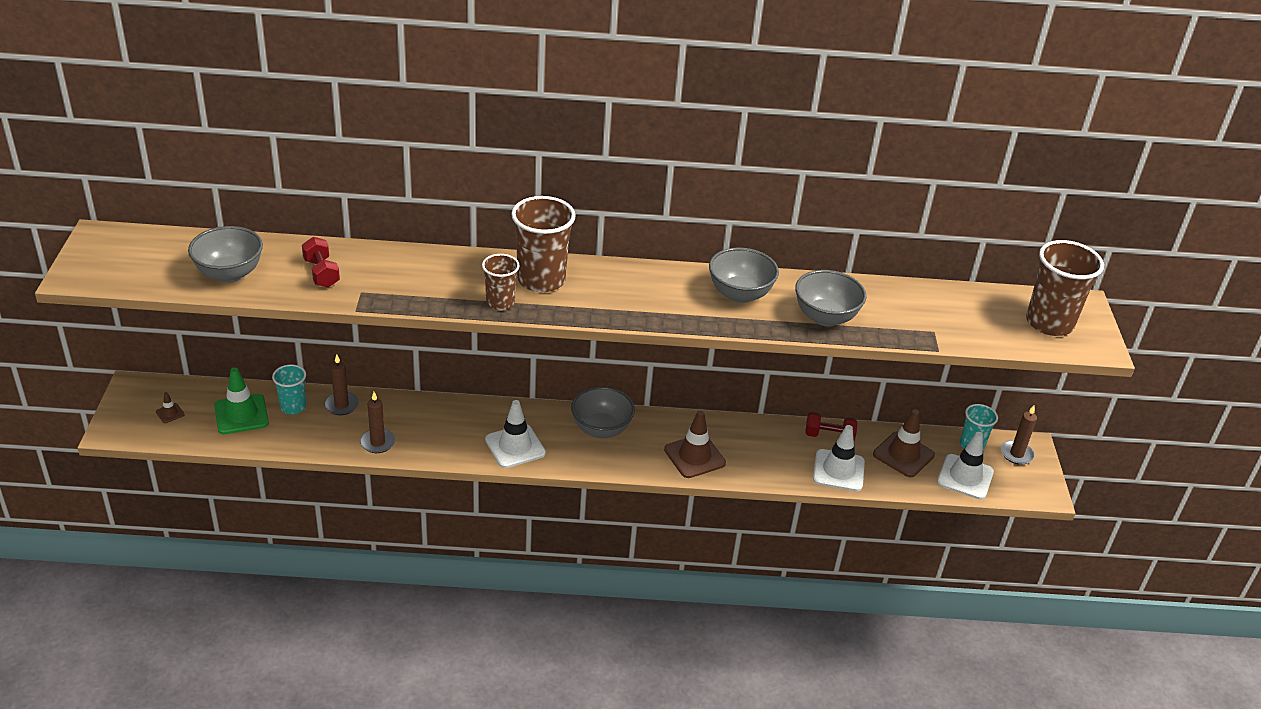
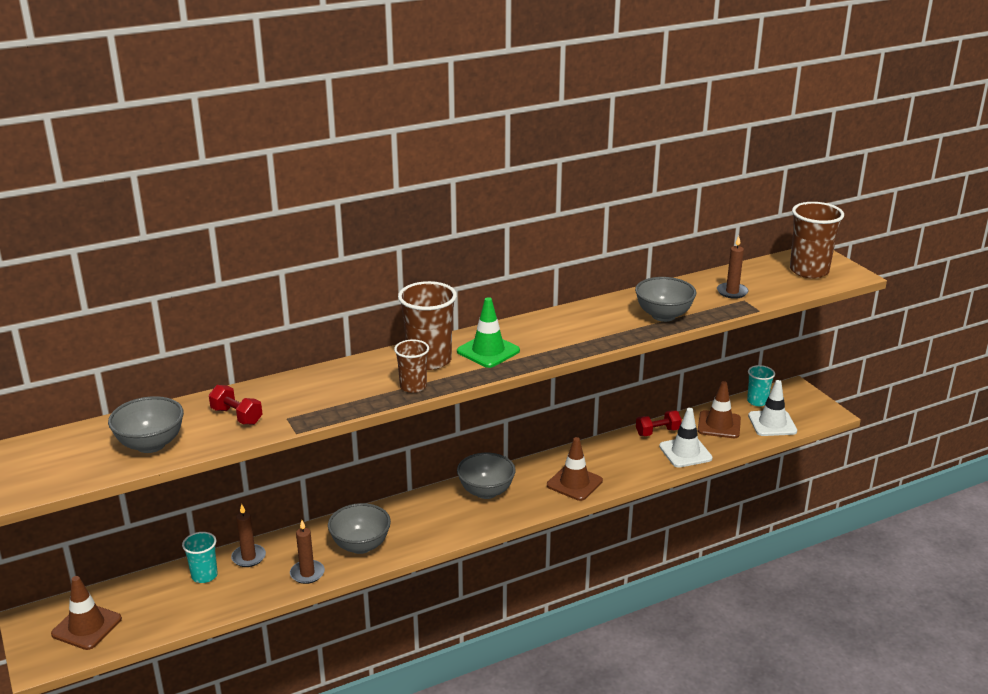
camera: 25 degrees left, 10 degrees down
brown traffic cone [156,392,185,423] -> brown traffic cone [51,576,122,650], size x2.20
green traffic cone [214,367,269,434] -> green traffic cone moved to [457,297,520,368]
white traffic cone [485,400,546,468] -> none
grey bowl [709,248,779,303] -> grey bowl moved to [328,503,391,554]
brown candle [1001,405,1037,465] -> brown candle moved to [717,236,749,299]

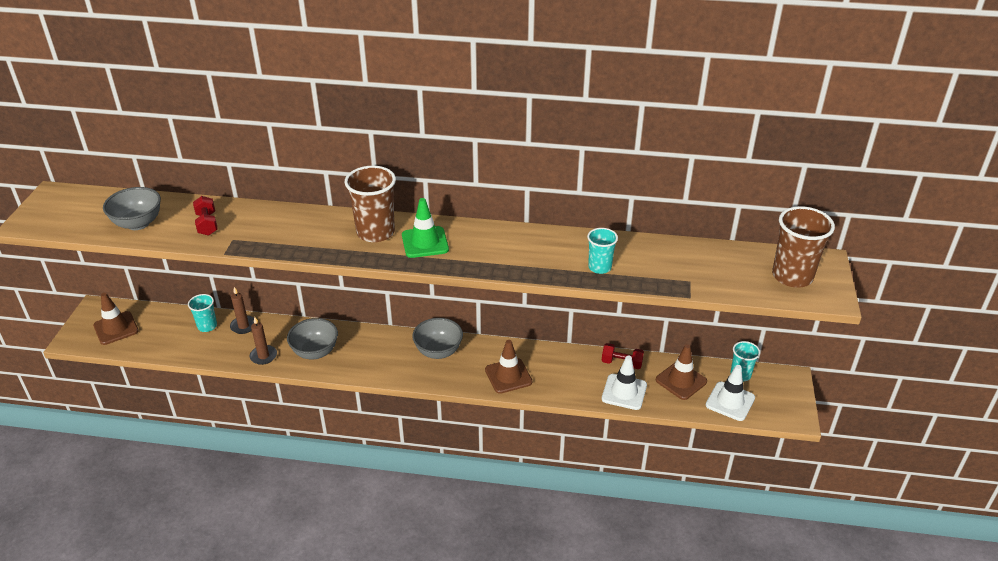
camera: 35 degrees right, 10 degrees up
brown cup [394,340,429,393] -> none
grey bowl [635,277,697,322] -> turquoise cup [587,228,618,274]
brown candle [717,236,749,299] -> none

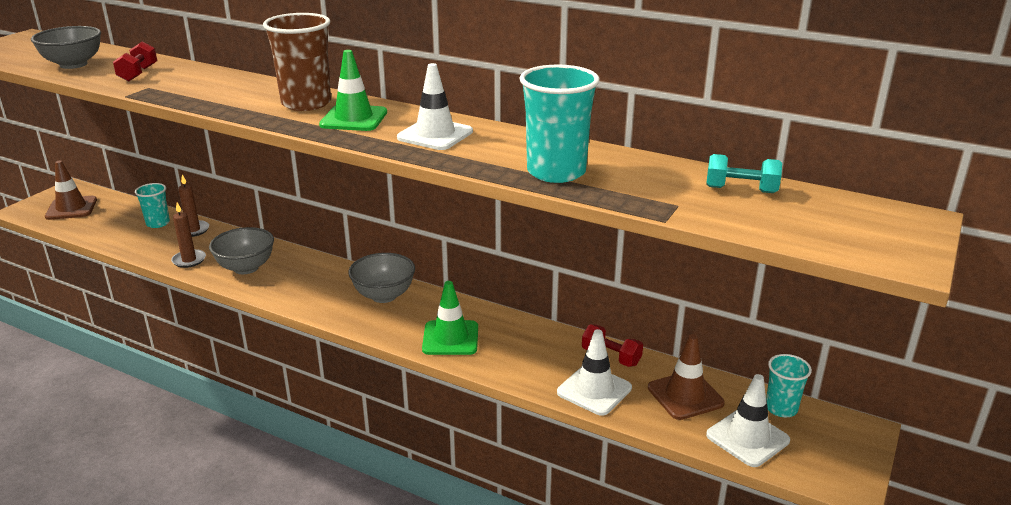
camera: 20 degrees right, 10 degrees down
brown traffic cone [485,340,532,394] -> green traffic cone [422,281,478,355]
turquoise cup [587,228,618,274] -> turquoise cup [519,65,600,183], size x1.72
brown cup [772,206,835,288] -> none
none -> white traffic cone [397,63,473,150]
none -> turquoise dumbbell [706,154,782,193]

